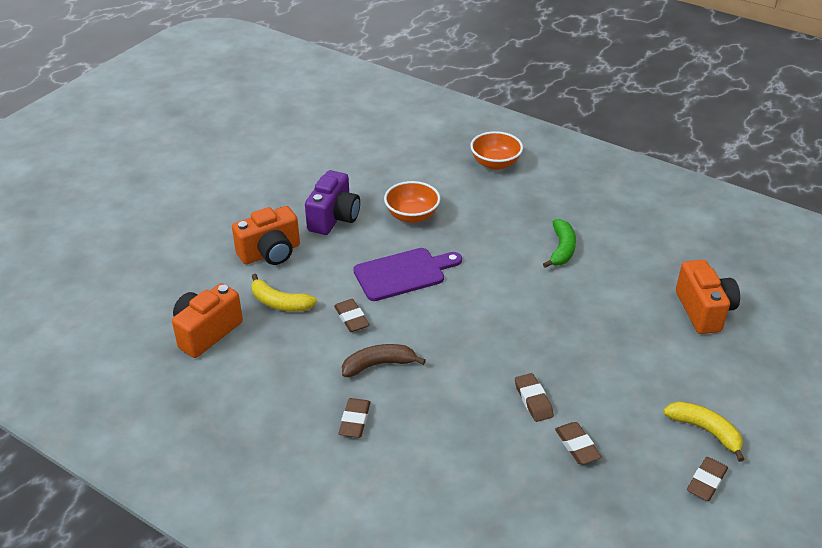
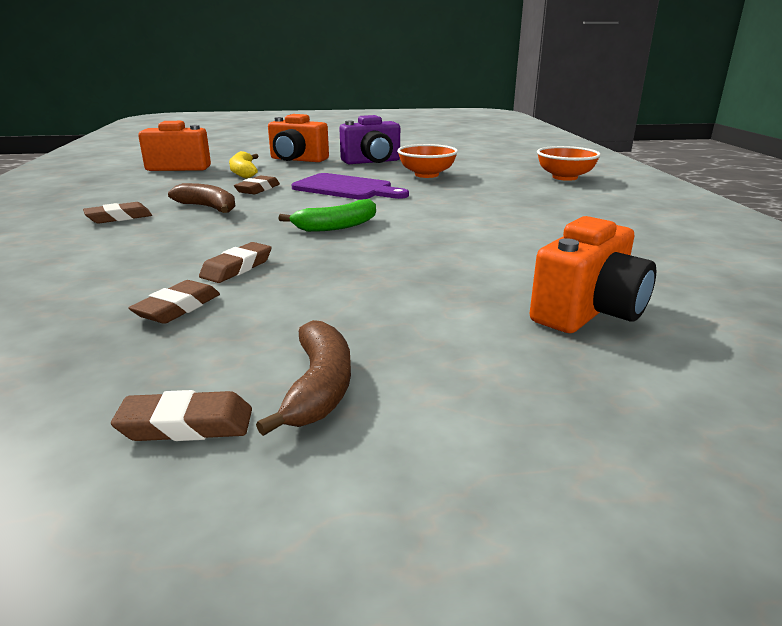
camera: 50 degrees right, 15 degrees down
green banana [543,219,576,268] -> green banana moved to [279,199,376,232]
yellow banana [663,401,745,462] -> brown banana [256,320,351,436]

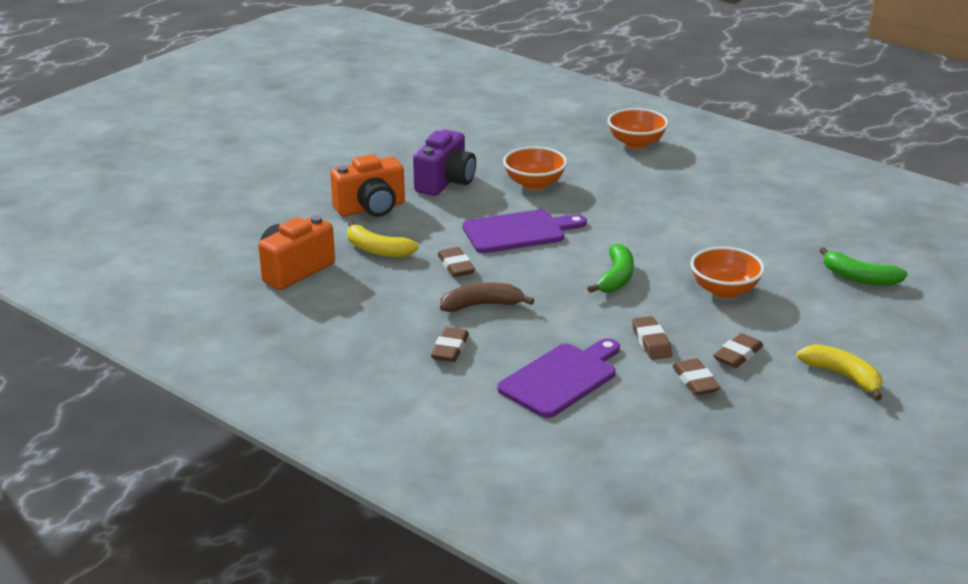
camera: 45 degrees left, 5 degrees up
brown eraser [111,390,252,441] -> brown eraser moved to [713,333,763,368]
brown banana [256,320,351,436] -> yellow banana [797,344,883,400]
orange camera [530,216,656,333] -> green banana [820,247,908,286]
none -> purple cutting board [497,338,620,418]
none -> orange bowl [691,247,765,298]

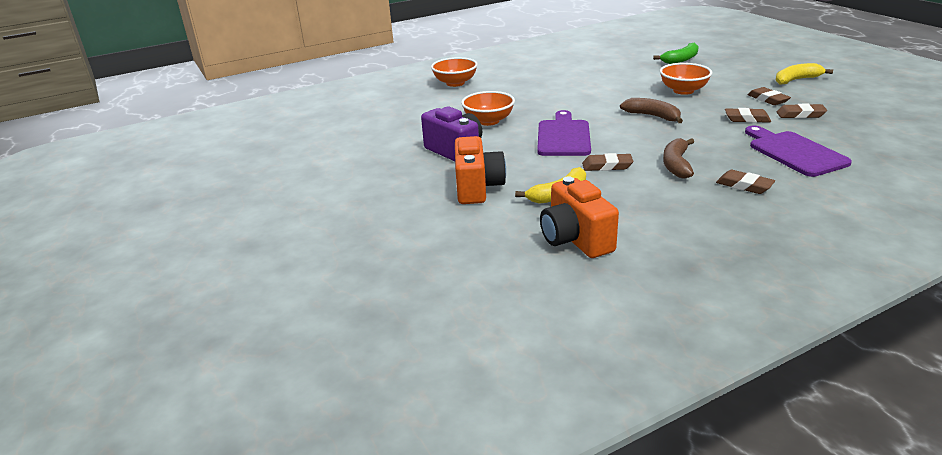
camera: 65 degrees left, 0 degrees up
green banana [587,243,634,293] -> brown banana [620,98,683,123]

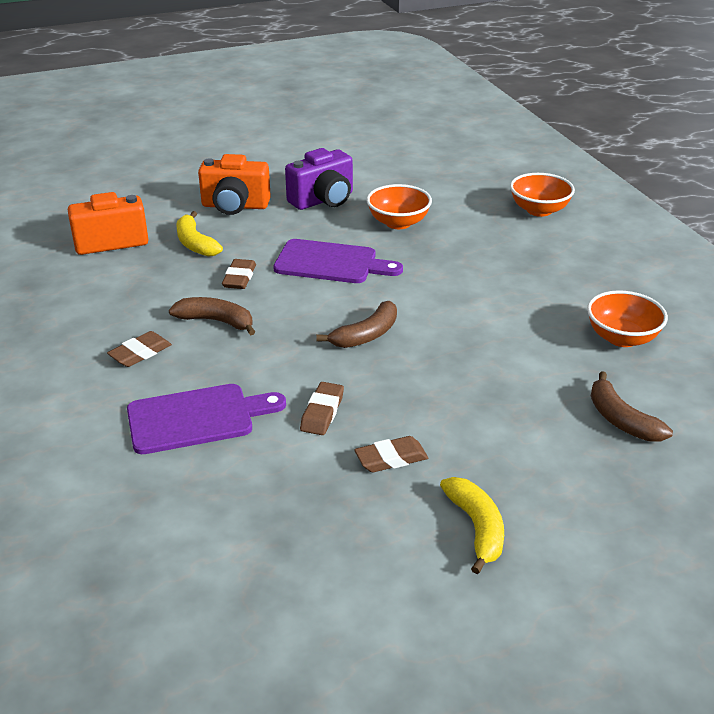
camera: 95 degrees right, 5 degrees up
green banana [653,43,699,64] -> brown banana [591,371,673,442]
orange bowl [660,63,712,95] -> orange bowl moved to [587,290,668,347]
brown eraser [777,104,827,118] -> none

